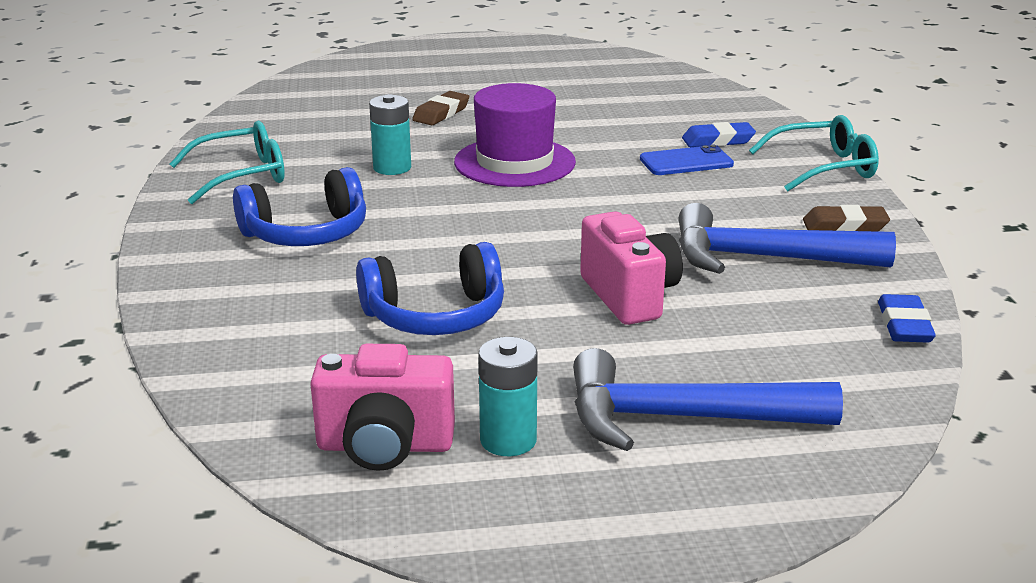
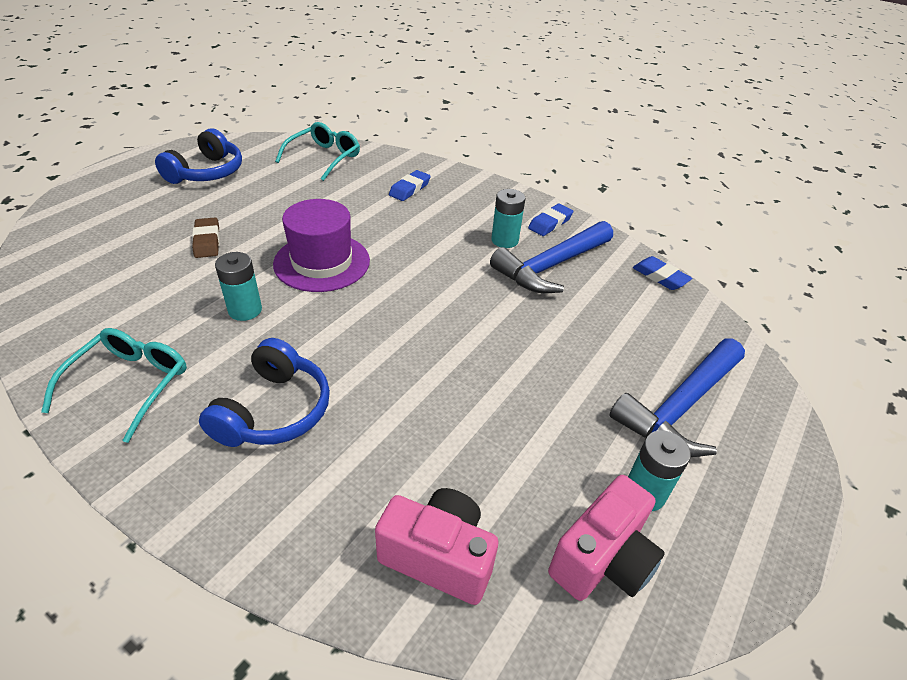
camera: 50 degrees left, 15 degrees up
blue headphones [356,242,504,335] -> blue headphones moved to [155,128,242,184]
pink camera [580,211,683,325] -> pink camera moved to [375,488,499,605]
blue phone [640,145,734,175] -> none
turquoise glasses [749,115,879,191] -> turquoise glasses moved to [275,122,360,181]
brown eraser [803,205,890,232] -> blue eraser [528,204,574,236]
none -> turquoise battery [491,189,525,248]

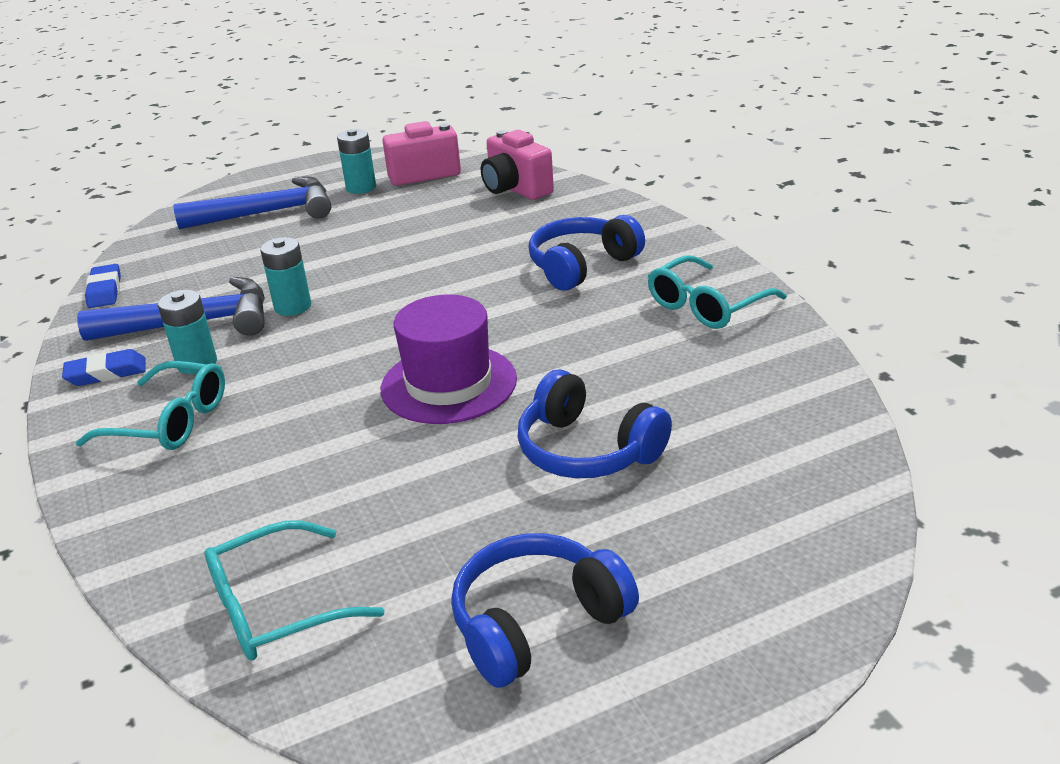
camera: 145 degrees left, 10 degrees down
brown eraser [192,218,220,258] -> blue headphones [518,369,672,478]
turquoise battery [215,252,262,321] -> turquoise battery moved to [260,237,311,316]
blue eraser [389,170,431,201] -> none
none -> turquoise glasses [76,361,225,450]

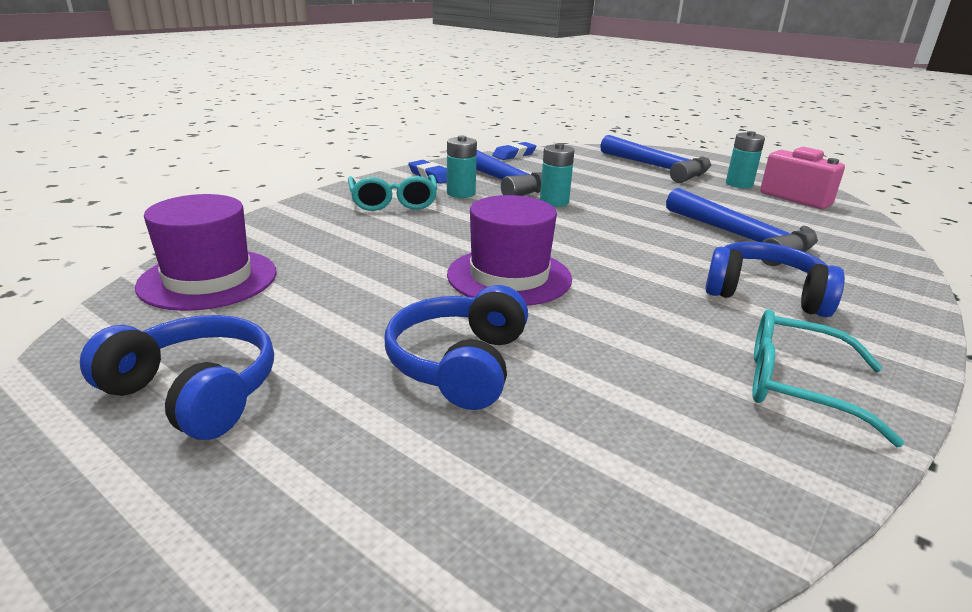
camera: 60 degrees right, 5 degrees down
turquoise glasses [204,520,385,661] -> purple hat [135,194,277,311]
pink camera [481,130,554,200] -> none
none -> blue hammer [666,188,818,266]

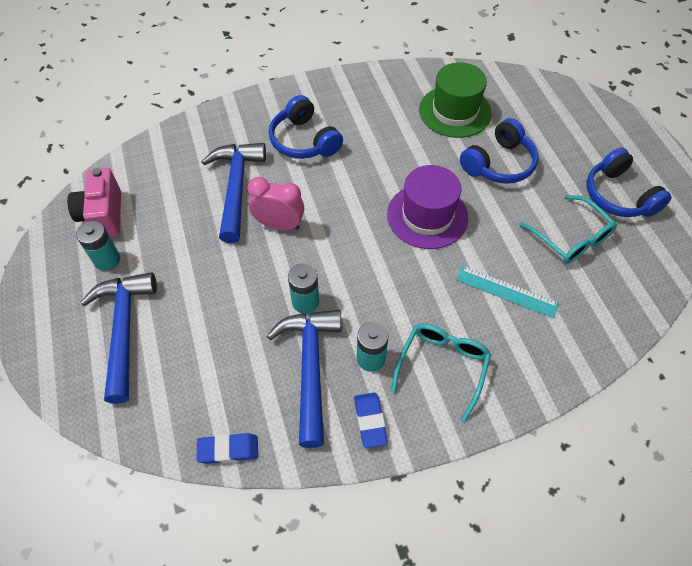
camera: 145 degrees left, 30 degrees up
purple hat [135,194,277,311] -> none
turquoise glasses [752,309,904,447] -> turquoise glasses moved to [519,195,617,264]
none -> pink clock [247,177,304,230]
none -> green hat [419,62,492,138]
none -> turquoise ruler [457,266,559,318]

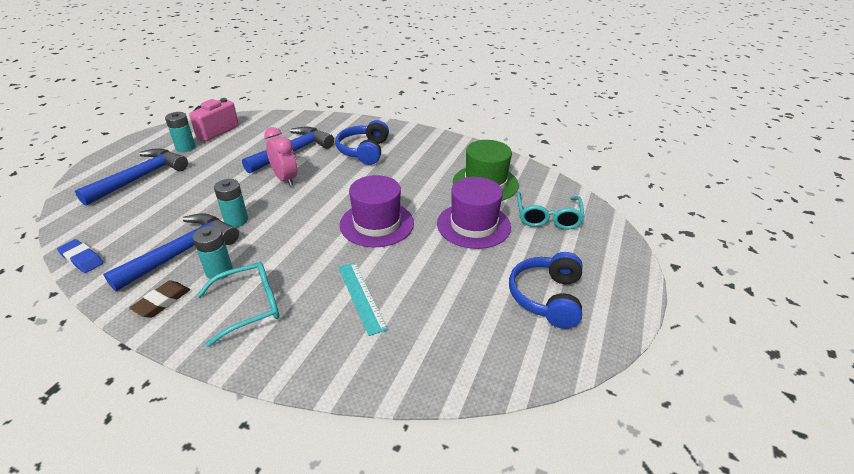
camera: 40 degrees right, 20 degrees down
blue eraser [354,393,388,448] -> brown eraser [130,280,190,318]
blue headphones [460,118,538,184] -> purple hat [437,177,511,249]
turquoise glasses [519,195,617,264] -> turquoise glasses moved to [517,192,585,229]

